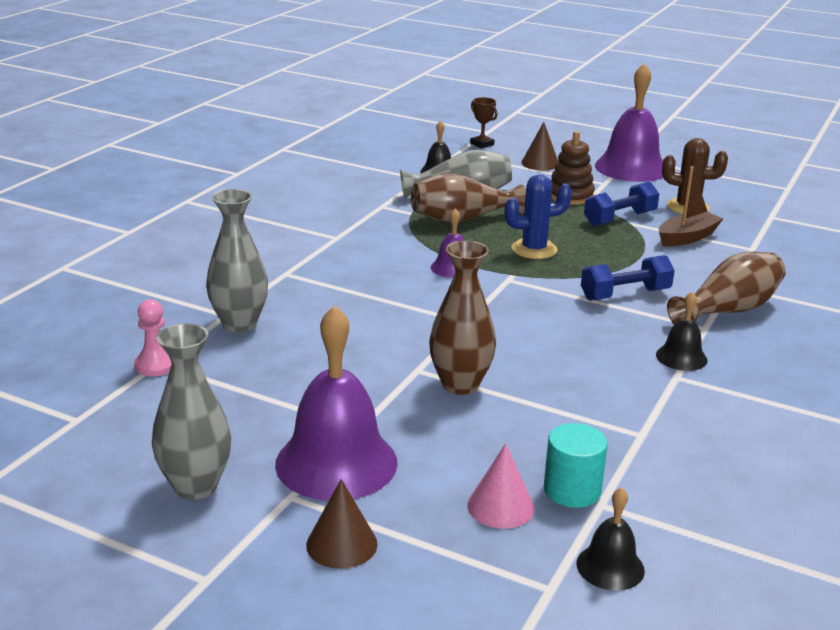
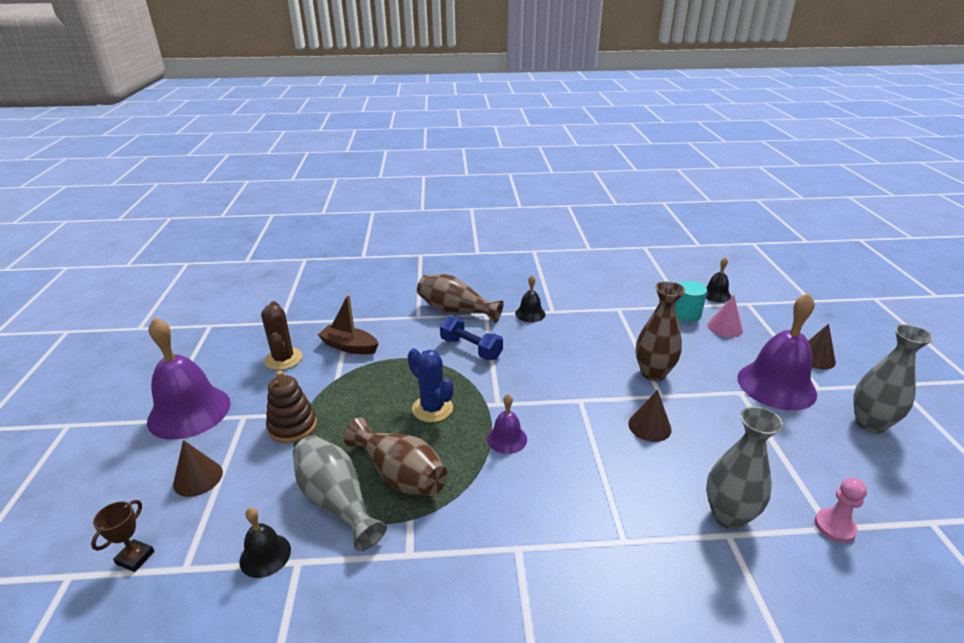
camera: 120 degrees left, 5 degrees up
blue dumbbell [584,181,659,226] -> none
none -> brown cone [628,390,672,442]

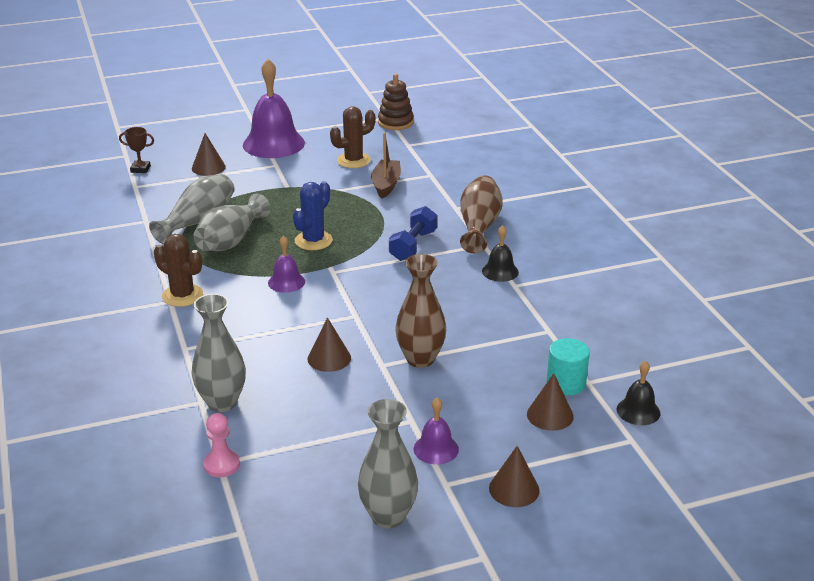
camera: 75 degrees right, 0 degrees up
black bell [239,508,291,578] -> none
brown stacking toy [266,371,317,443] -> brown stacking toy moved to [378,74,414,130]
brown vase [344,417,448,496] -> grey vase [193,194,271,251]
pink cone [707,295,743,338] -> brown cone [527,373,574,431]
purple bell [737,293,817,411] -> purple bell [414,398,459,464], size x0.49
none -> brown cactus [154,234,203,307]

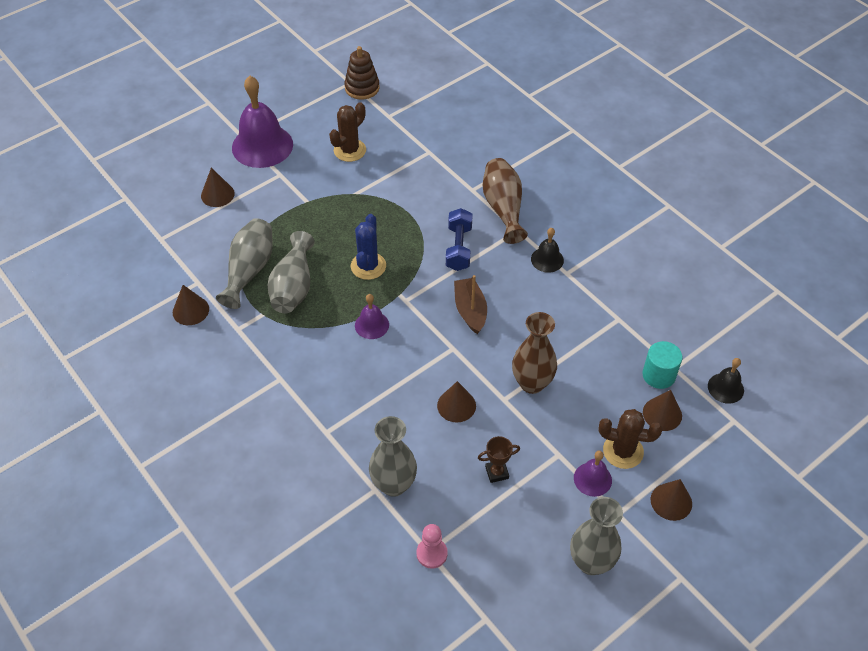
camera: 20 degrees left, 20 degrees up
brown trophy [119,127,154,173] -> brown trophy moved to [478,436,520,483]
brown cactus [154,234,203,307] -> brown cactus moved to [598,409,662,469]
brown boat [371,132,401,198] -> brown boat moved to [454,275,487,334]
none -> brown cone [173,285,209,325]

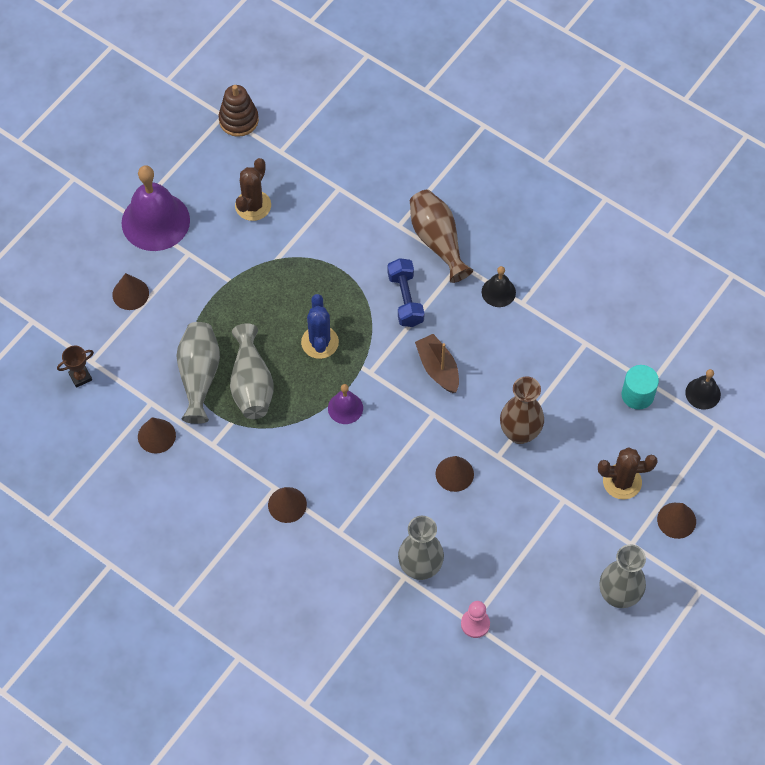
camera: 15 degrees left, 10 degrees up
brown trophy [478,436,520,483] -> brown trophy moved to [57,346,94,388]
purple bell [574,451,612,497] -> none
brown cone [643,390,682,431] -> brown cone moved to [268,487,307,523]

